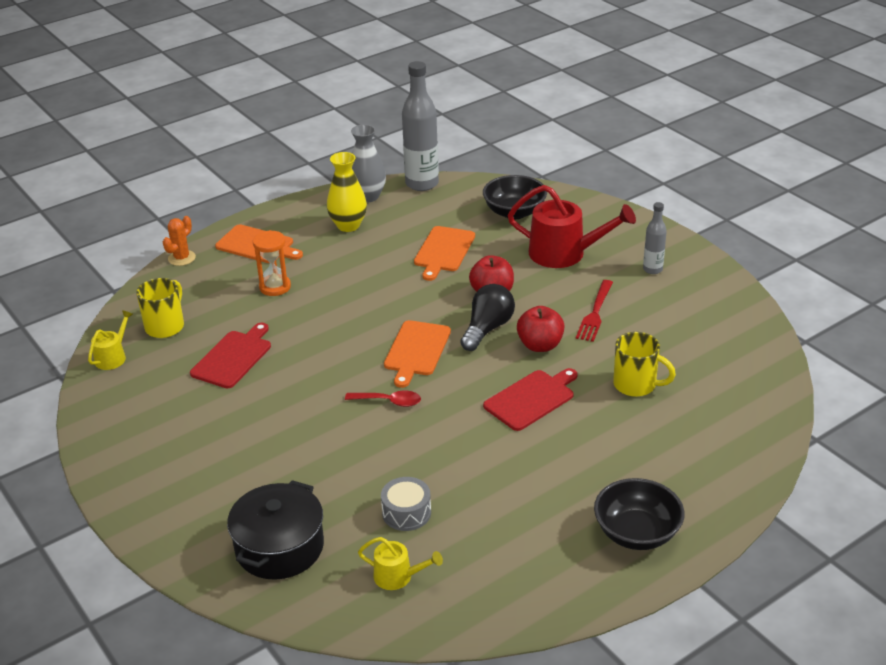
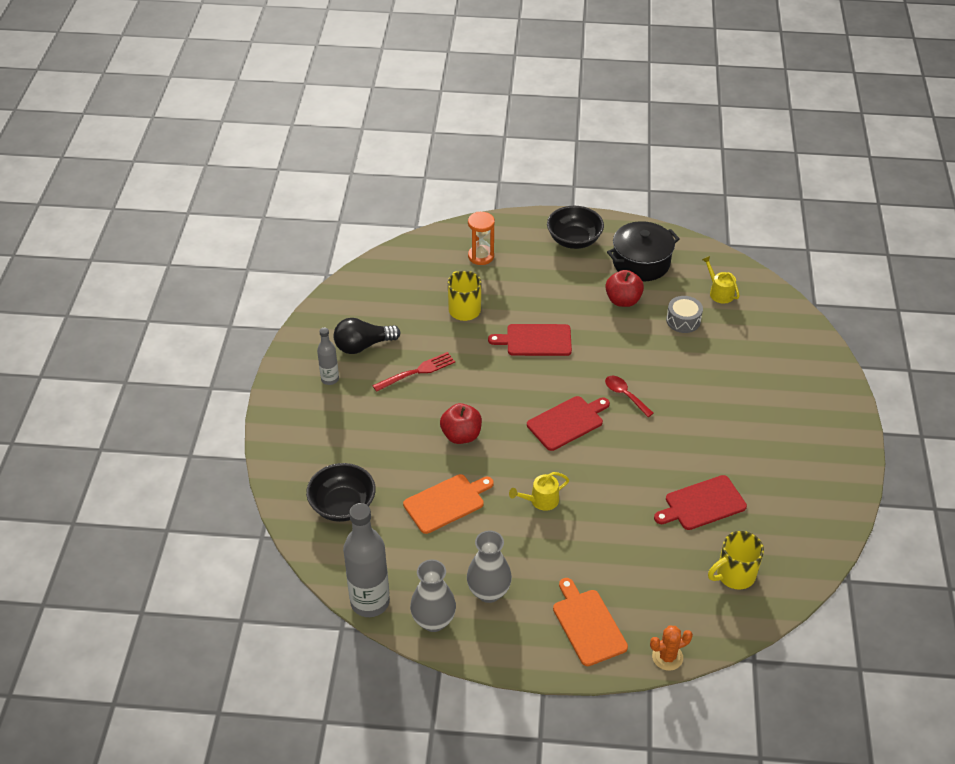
camera: 140 degrees left, 10 degrees up
yellow watering can [88,310,133,370] -> yellow watering can moved to [509,472,569,511]
black pot [227,480,324,580] -> black pot moved to [607,221,680,281]
orange hourglass [253,230,291,296] -> orange hourglass moved to [468,212,495,265]
yellow vase [327,152,367,232] -> grey vase [467,530,512,603]
orange cutting board [384,320,451,388] -> red cutting board [527,396,610,451]
black light bulb [460,284,515,351] -> black light bulb moved to [333,318,400,354]
red watering can [508,185,636,268] -> none
red apple [517,306,565,352] -> red apple moved to [605,270,644,307]

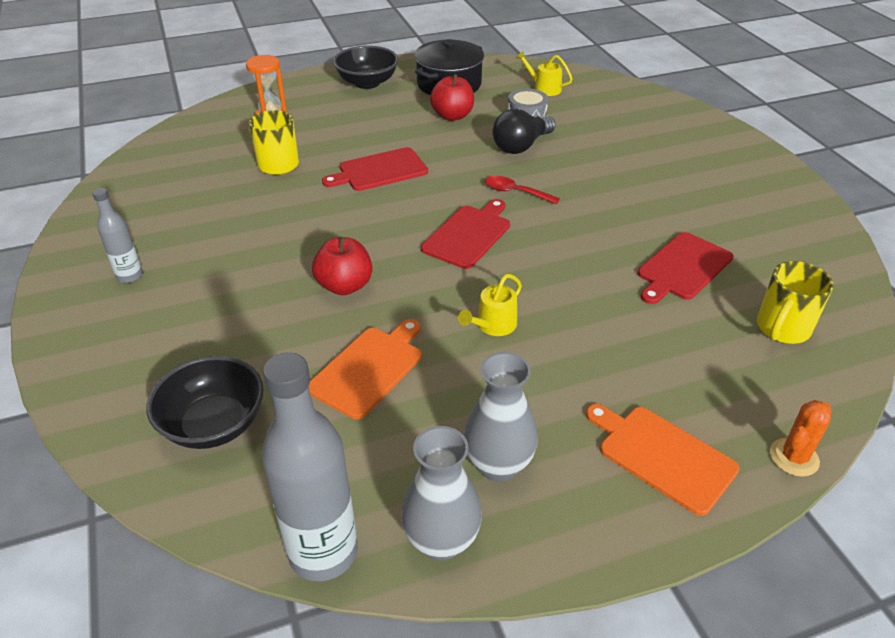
camera: 25 degrees left, 5 degrees down
black light bulb [333,318,400,354] -> black light bulb moved to [492,109,556,154]
red fork [372,352,455,392] -> none

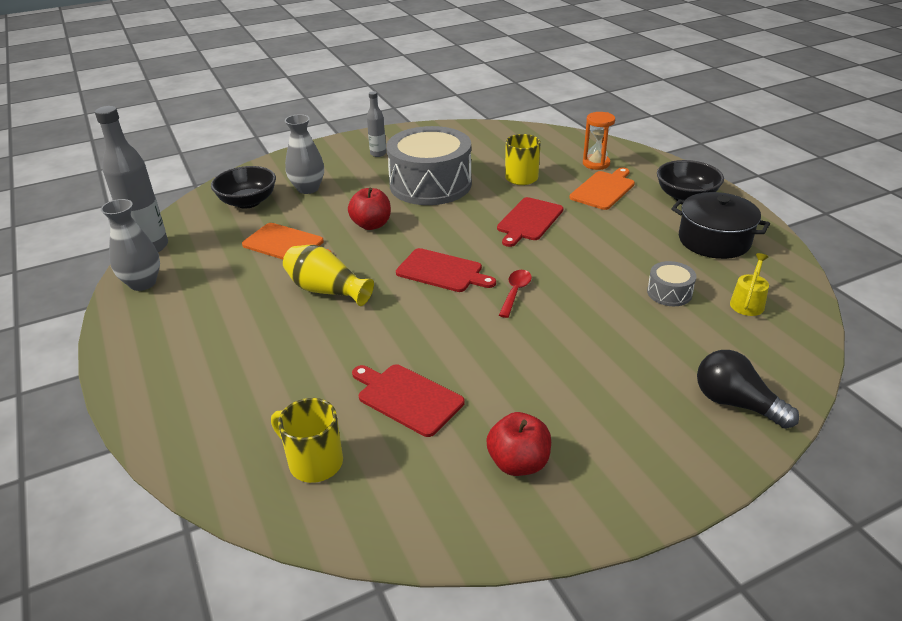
camera: 85 degrees right, 5 degrees down
red cutting board [322,147,428,191] -> red cutting board turned 120 degrees counterclockwise [497,197,563,247]
red apple [430,74,474,121] -> red apple moved to [486,412,551,476]
yellow watering can [458,274,522,336] -> yellow vase [283,245,374,306]
grey vase [464,352,538,482] -> grey vase moved to [285,114,324,194]
black light bulb [492,109,556,154] -> black light bulb moved to [697,350,799,429]
orange cutting board [586,404,740,516] -> orange cutting board moved to [569,167,635,210]
orange cactus [770,400,832,477] -> none
none -> grey drum [386,126,472,205]

